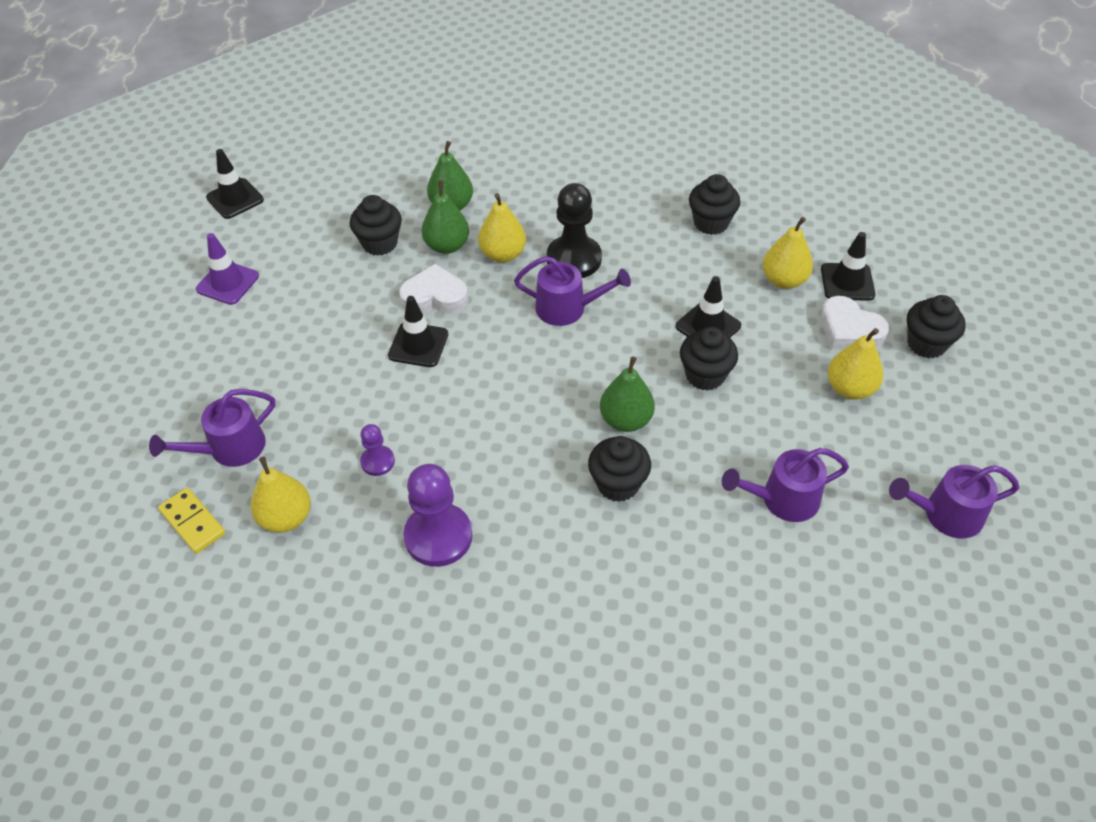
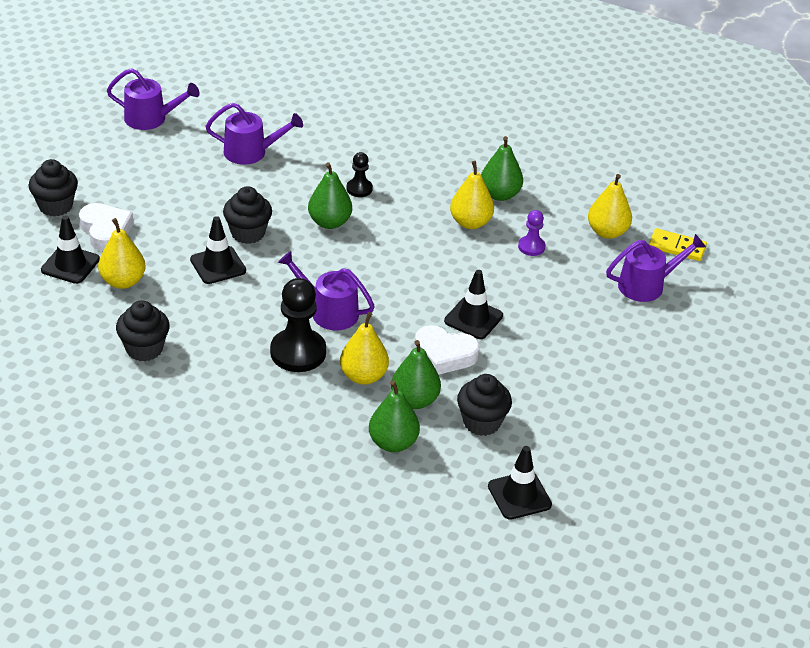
camera: 165 degrees left, 10 degrees down
yellow domino [158,488,226,554] -> yellow domino turned 45 degrees counterclockwise [649,228,707,261]
purple traffic cone [196,233,259,305] -> none
black traffic cone [206,149,264,219] -> black traffic cone moved to [488,446,552,520]
purple pawn [403,464,473,567] -> green pear [481,136,523,201]
black cupcake [588,436,651,502] -> black pawn [346,152,373,197]
yellow pear [828,328,883,400] -> yellow pear moved to [450,161,494,229]

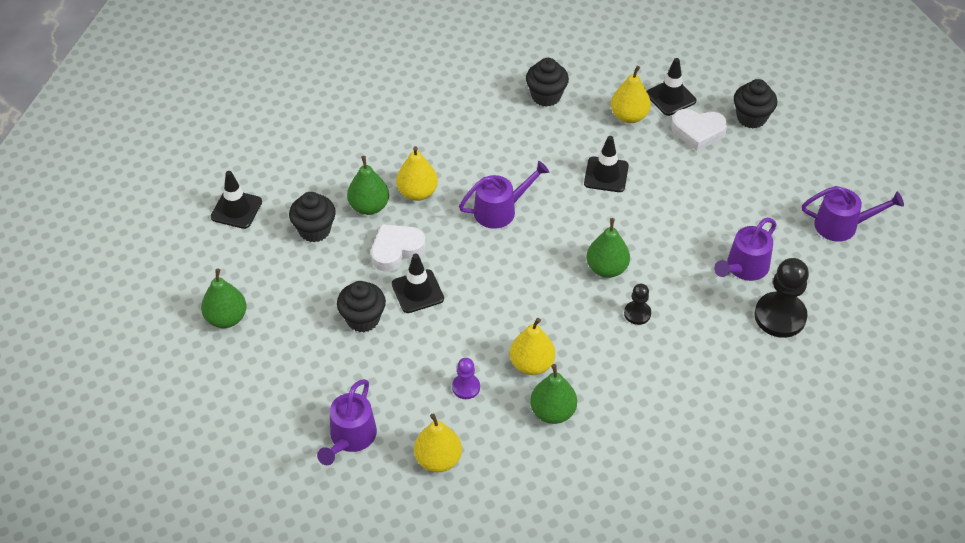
camera: 130 degrees right, 10 degrees up
purple watering can [107,68,200,130] -> purple watering can turned 135 degrees counterclockwise [802,186,904,242]
black cupcake [223,186,272,244] -> black cupcake moved to [337,281,386,332]
black pawn [270,278,326,372] -> black pawn moved to [754,258,809,338]
green pear [369,380,420,452] -> green pear moved to [201,269,247,328]
yellow domino [649,228,707,261] -> none

